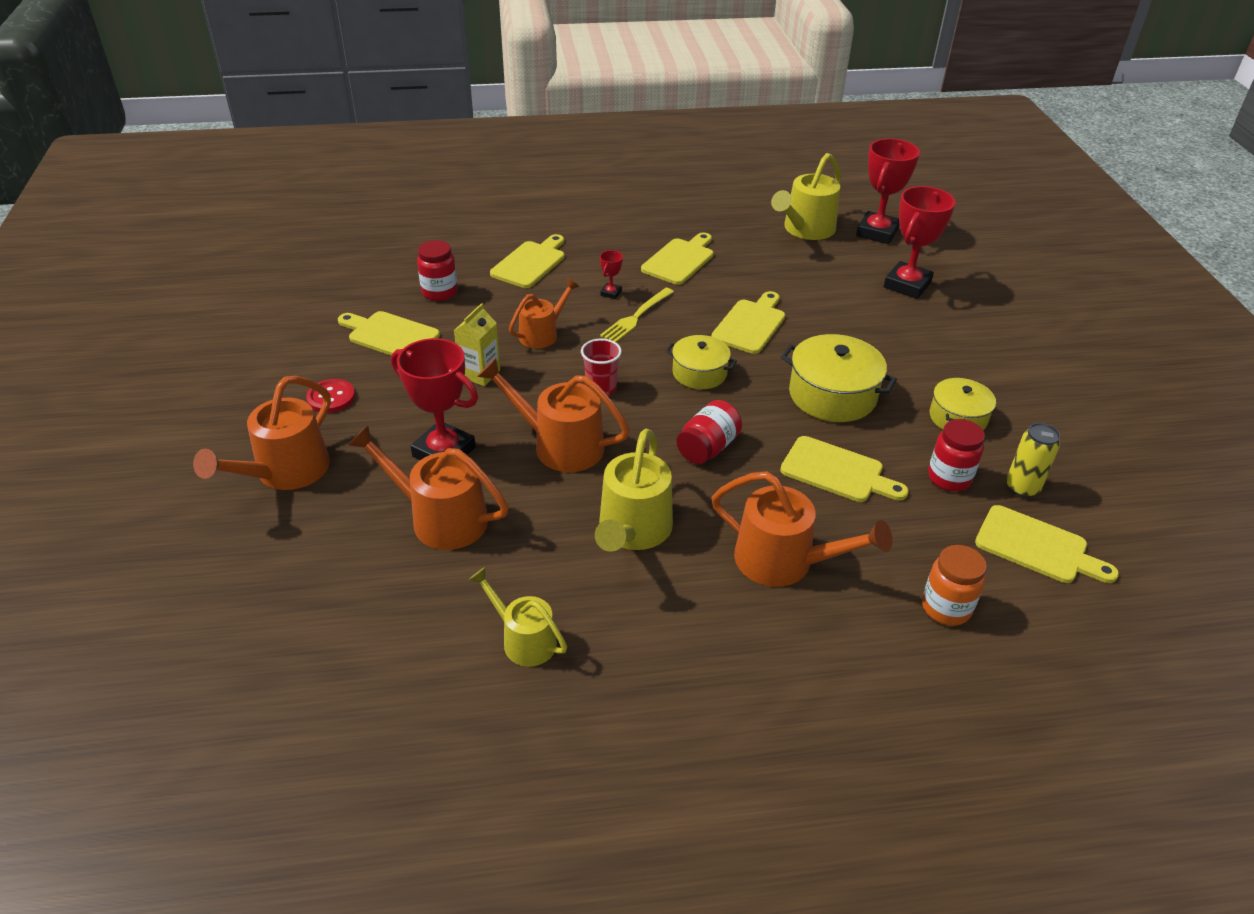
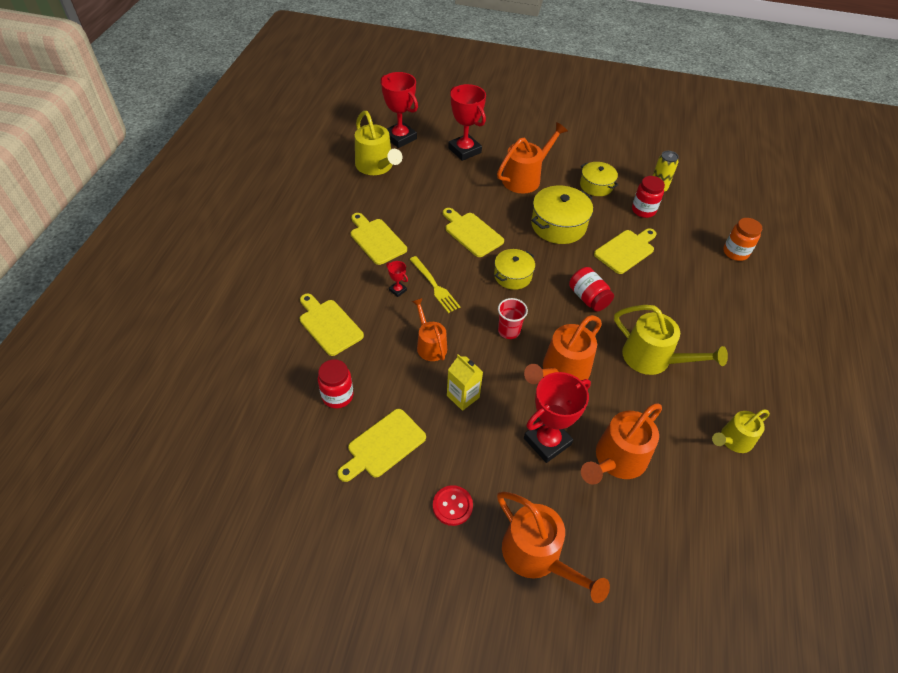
camera: 70 degrees left, 10 degrees up
orange watering can [711,471,892,587] -> orange watering can moved to [497,122,568,193]
yellow cutting board [975,505,1119,583] -> none

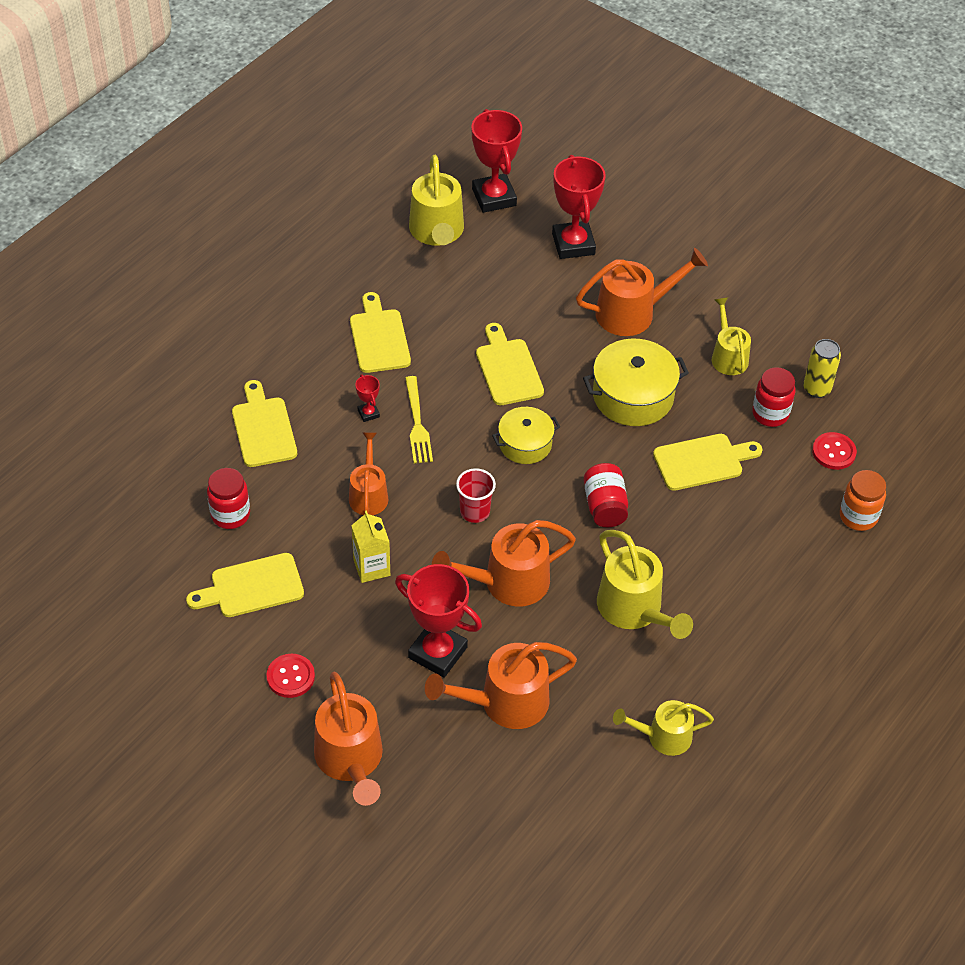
camera: 25 degrees right, 0 degrees up
red trophy [524,372,591,463] -> red trophy turned 45 degrees clockwise [395,564,482,678]
yellow pot [580,162,618,196] -> yellow watering can [712,298,751,375]
none -> red button [812,432,857,470]

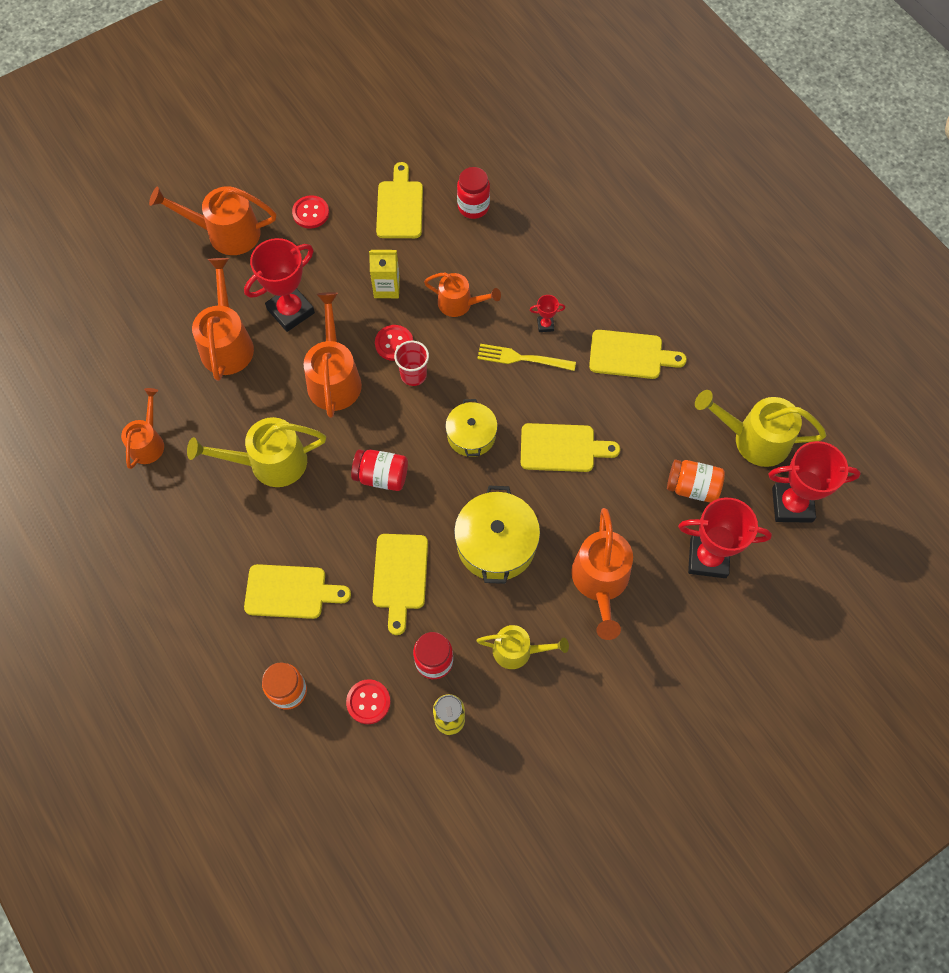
camera: 110 degrees right, 15 degrees up
yellow cutting board [232,380,297,467] -> yellow cutting board moved to [244,564,351,619]
yellow watering can [613,700,714,756] -> orange watering can [121,388,164,469]
none -> red button [375,325,413,361]
none -> orange jar [667,459,725,503]

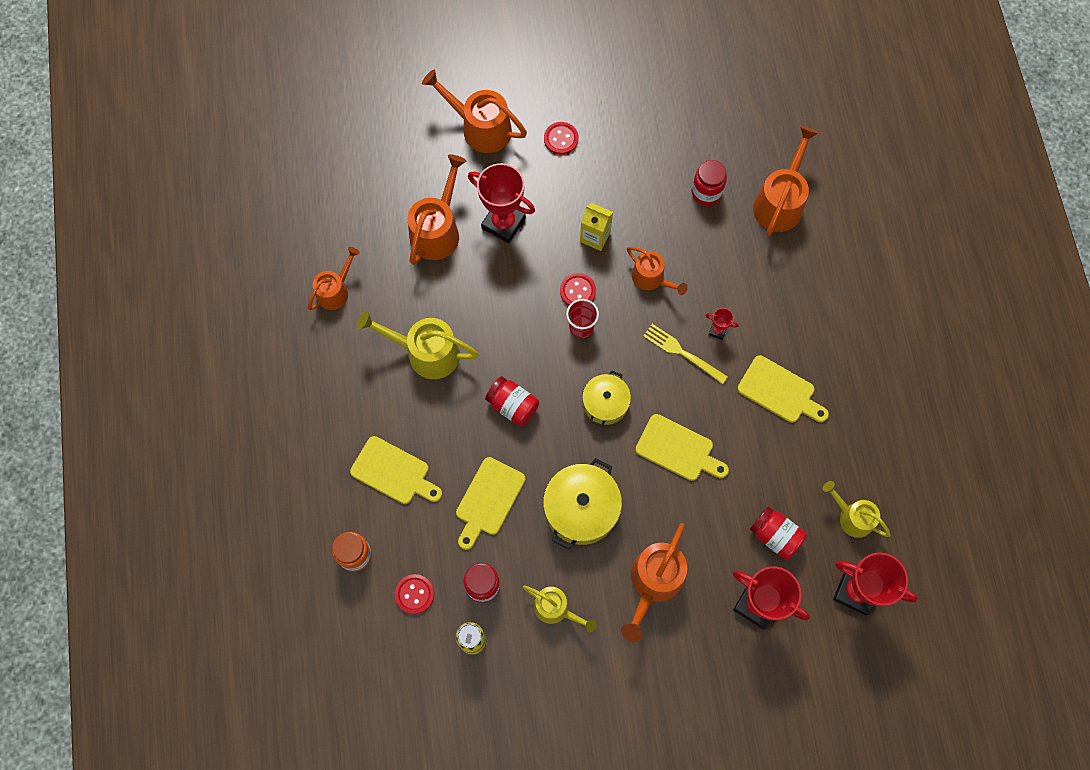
camera: 25 degrees right, 5 degrees up
red trophy [244,238,315,332] -> red trophy turned 45 degrees clockwise [468,163,535,243]
orange watering can [304,292,362,418] -> orange watering can moved to [753,126,819,236]
yellow cutting board [376,162,423,238] -> none
orange jar [667,459,725,503] -> red jar [750,506,807,560]
yellow watering can [695,390,826,467] -> yellow watering can [823,481,891,538], size x0.64

